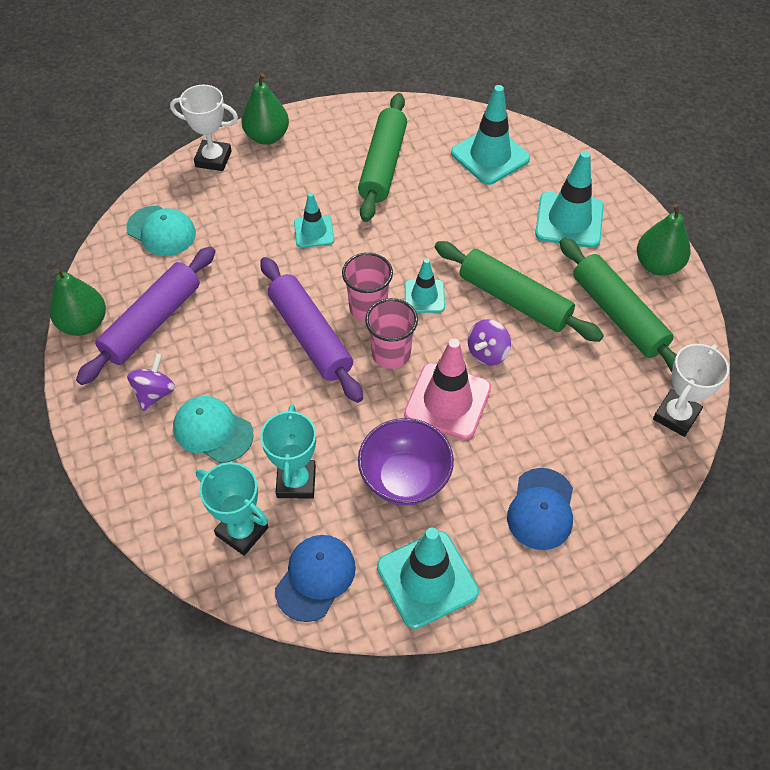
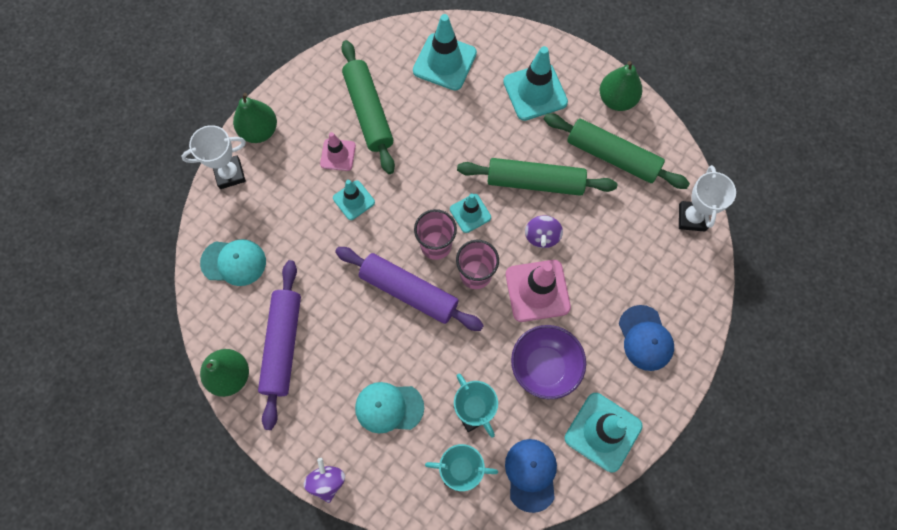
camera: 30 degrees left, 15 degrees up
purple spinning top [127,354,175,411] -> purple spinning top moved to [304,458,345,503]
none -> pink traffic cone [320,132,356,171]

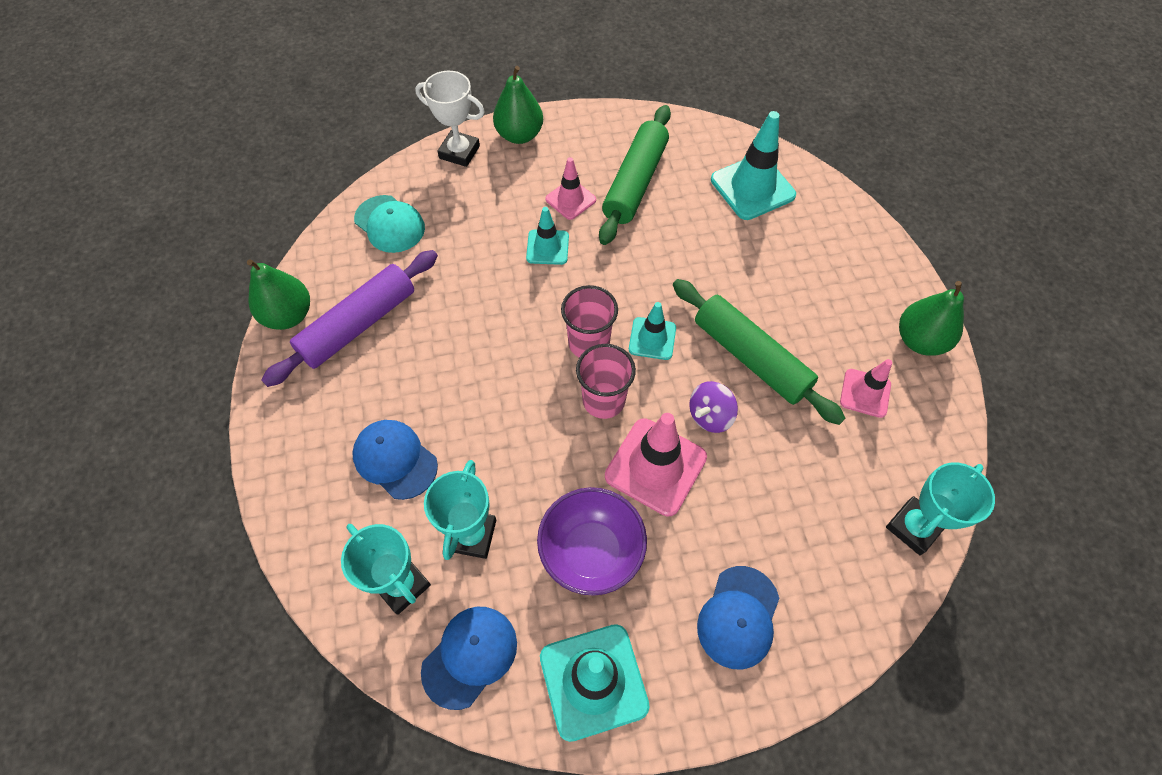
camera: 40 degrees right, 10 degrees down
purple spinning top [304,458,345,503] -> none
purple rolling pin [335,247,484,331] -> none
turquoise cap [355,382,424,434] -> blue cap [352,420,438,500]
turquoise traffic cone [503,46,568,121] -> none
green rolling pin [544,113,690,189] -> pink traffic cone [840,359,892,418]
white trophy [679,165,736,231] -> turquoise trophy [886,462,995,555]

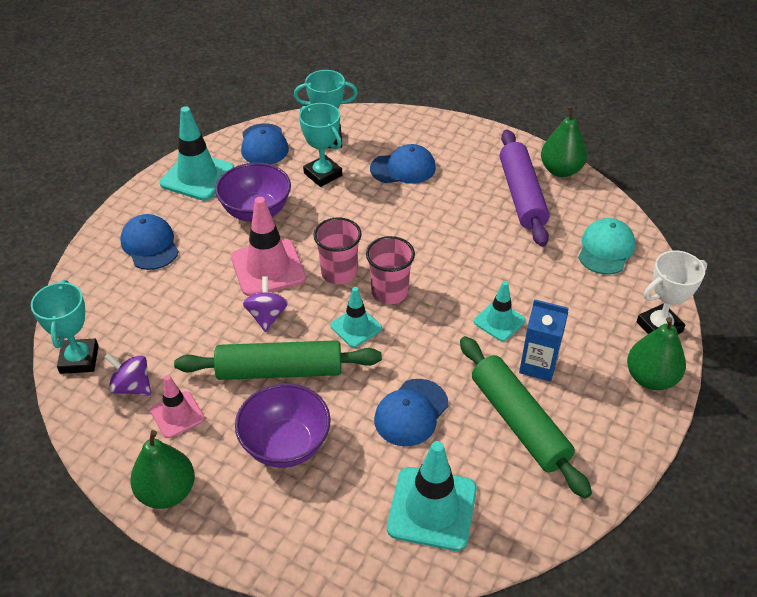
camera: 130 degrees right, 15 degrees down
turquoise cap [354,195,425,253] -> turquoise cap turned 120 degrees clockwise [578,218,635,274]
pink traffic cone [545,157,596,220] -> blue carton [519,299,569,382]
none -> purple spinning top [104,353,151,396]
none -> purple bowl [235,383,331,468]
none -> blue cap [374,379,448,446]

